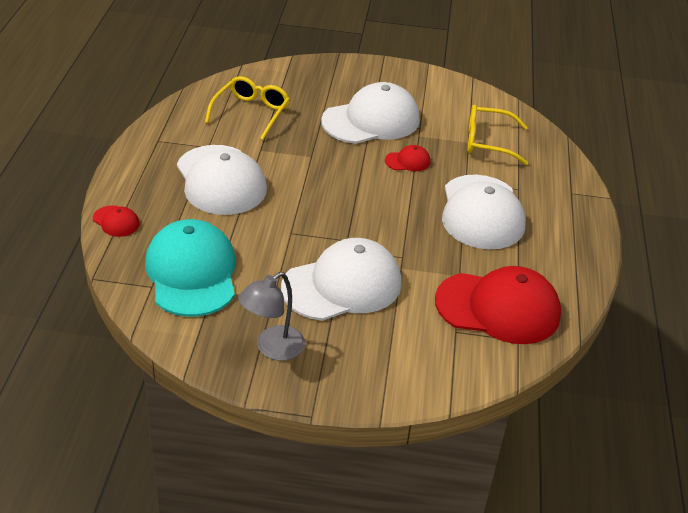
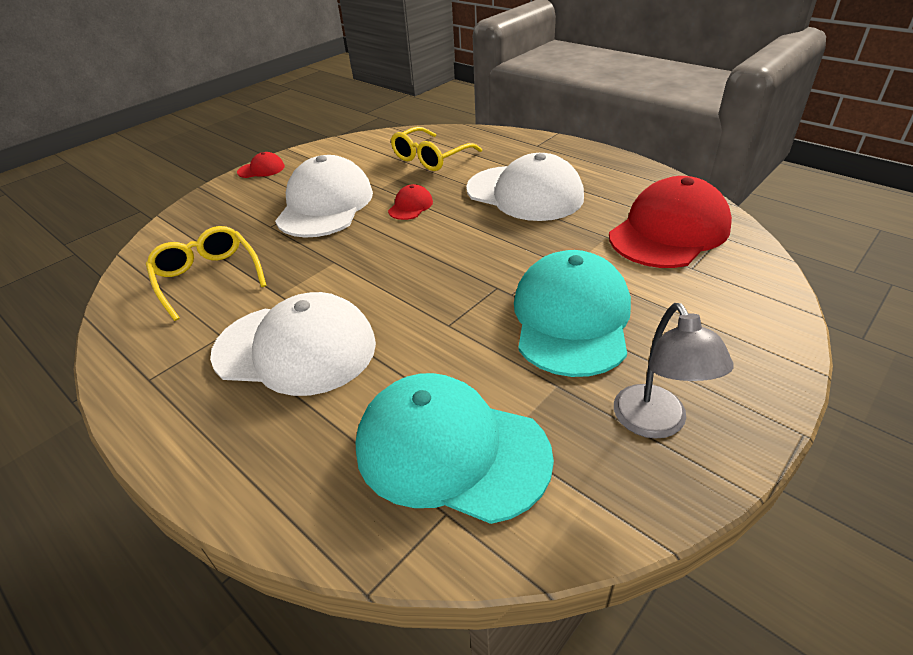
camera: 50 degrees left, 0 degrees up
red cap [93,205,140,237] -> red cap moved to [237,152,285,178]
white cap [281,238,402,321] -> turquoise cap [514,250,631,377]

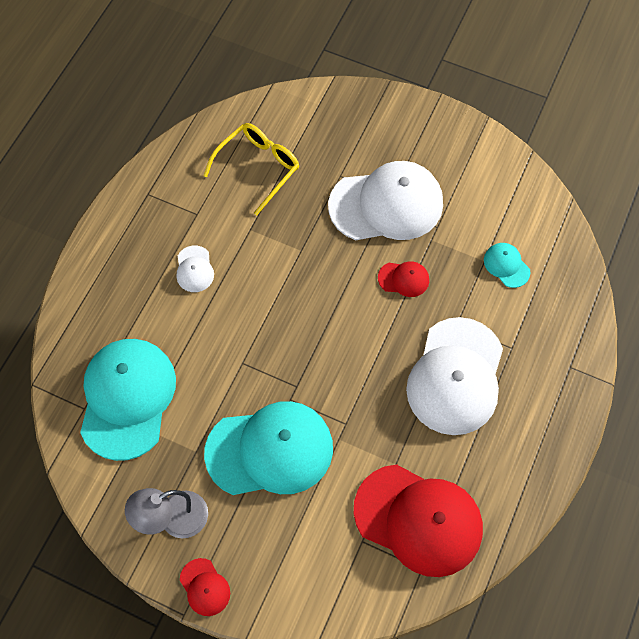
camera: 70 degrees right, 25 degrees up
white cap [210,292,376,396] -> white cap [177,246,214,292], size x0.43
red cap [237,152,285,178] -> red cap moved to [180,558,230,616]
yellow glasses [391,127,482,171] -> turquoise cap [484,243,530,288]

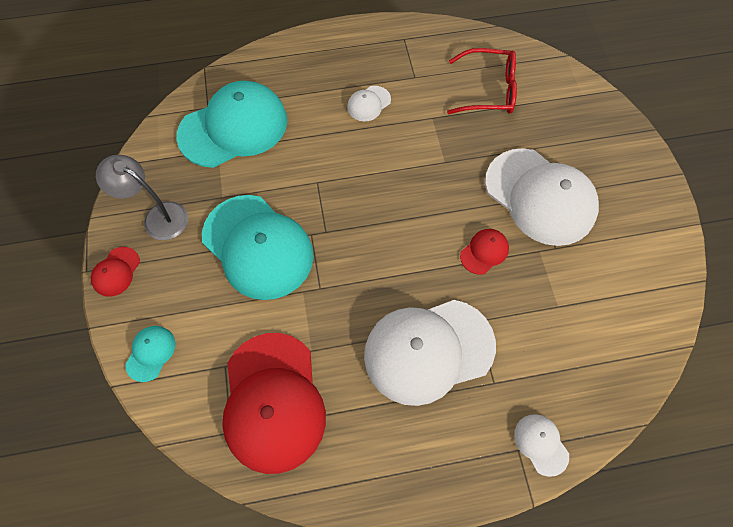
camera: 55 degrees right, 0 degrees up
yellow glasses [203,123,299,215] -> red glasses [447,48,517,114]
red cap [378,261,429,297] -> red cap turned 105 degrees counterclockwise [460,229,509,275]
turquoise cap [484,243,530,288] -> turquoise cap moved to [125,326,175,382]
none -> white cap [514,414,569,477]

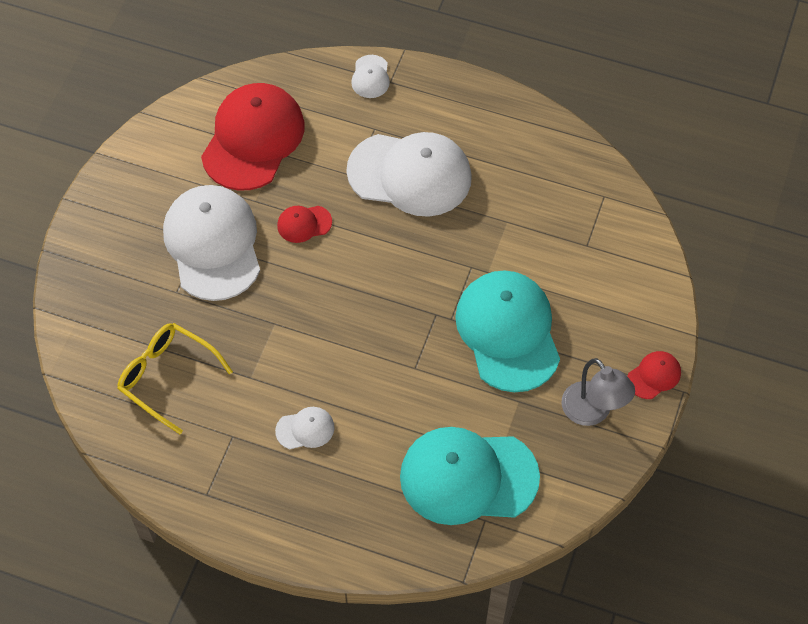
camera: 150 degrees left, 5 degrees down
turquoise cap [125,326,175,382] -> none
red cap [222,333,326,474] -> red cap moved to [201,83,305,191]
red glasses [447,48,517,114] -> yellow glasses [117,323,233,434]

